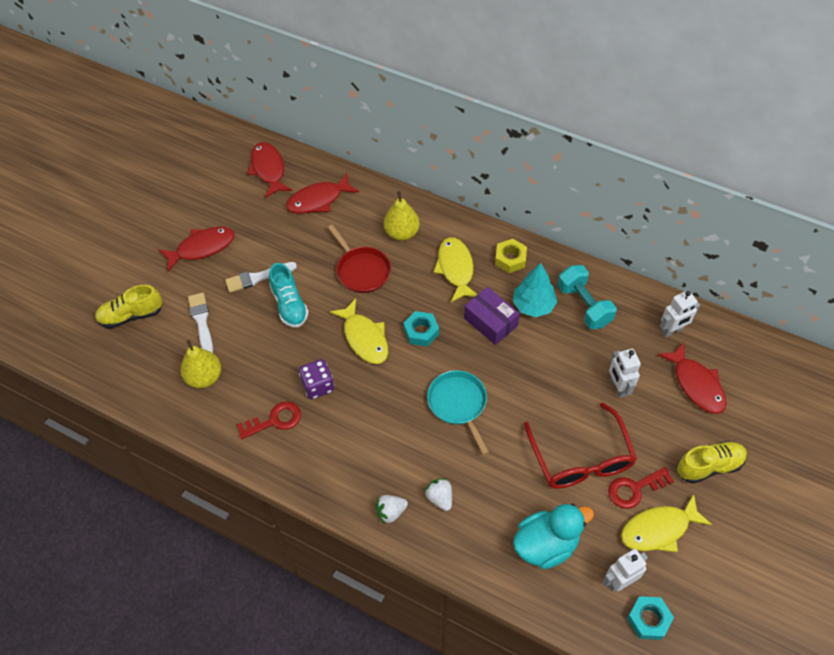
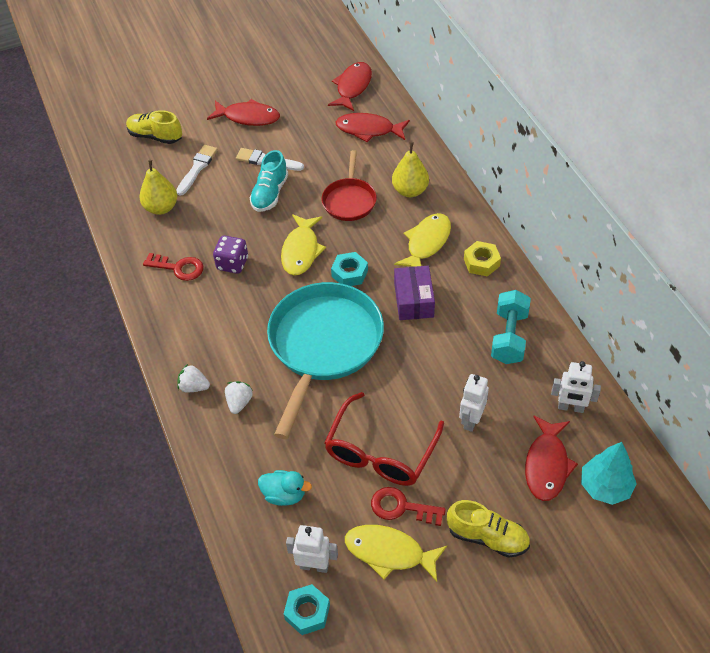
camera: 40 degrees right, 5 degrees down
turquoise pan [427,370,489,455] -> turquoise pan [267,282,384,439], size x1.89
turquoise tree [513,263,557,317] -> turquoise tree moved to [581,442,637,505]
turquoise duck [513,504,594,569] -> turquoise duck [258,470,312,506], size x0.63

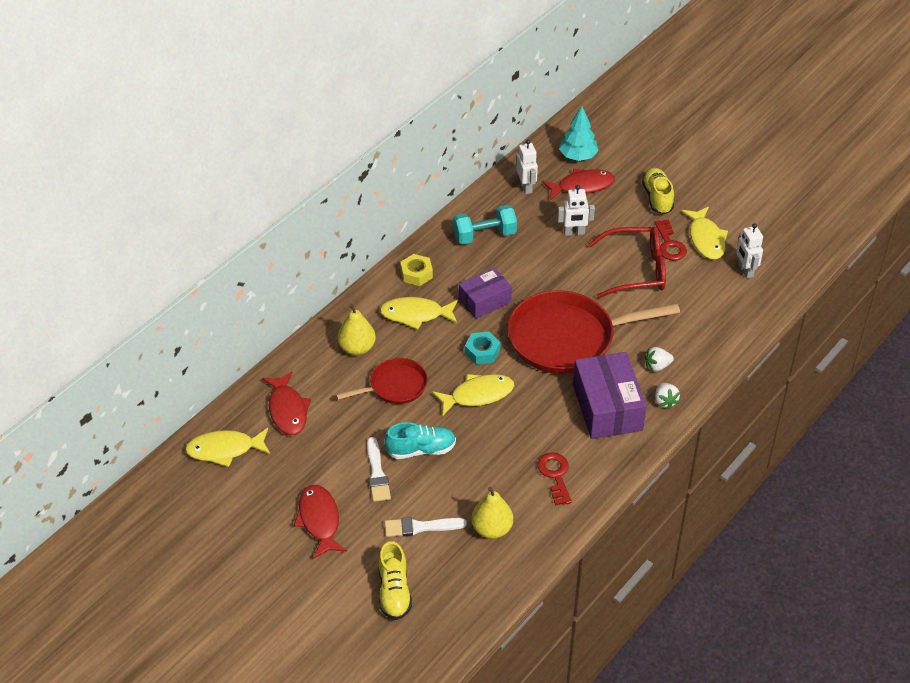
camera: 120 degrees left, 5 degrees down
purple dice [213,235,248,274] -> none
turquoise duck [258,470,312,506] -> none
turquoise pan [267,282,384,439] -> red pan [508,290,680,374]
turquoise nut [284,584,330,635] -> none
red fish [328,62,372,111] -> yellow fish [185,428,270,467]
none -> purple box [573,352,647,439]

